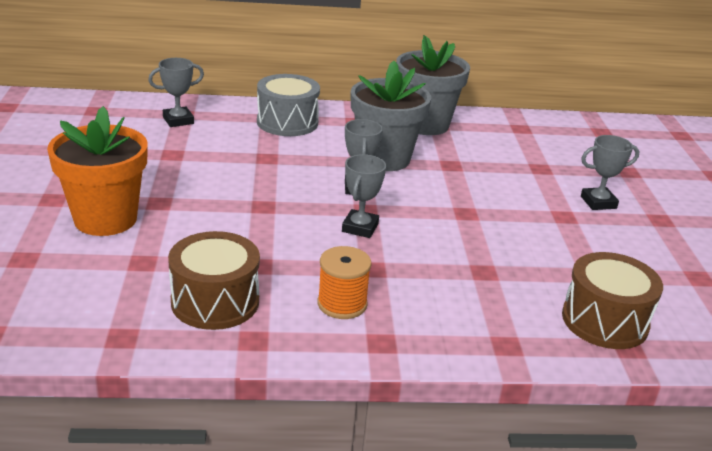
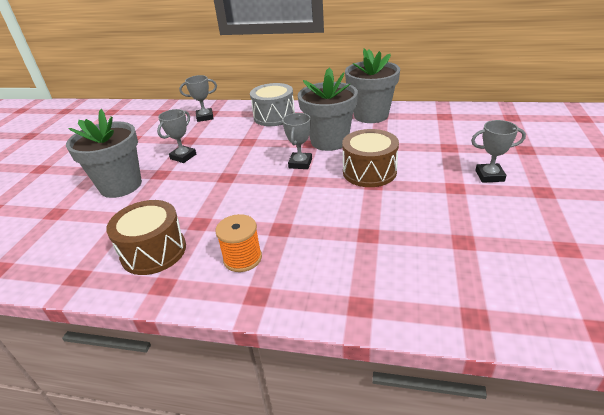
camera: 20 degrees right, 5 degrees up
orange flower pot [47,106,148,236] -> grey flower pot [66,109,142,198]
grey trophy [342,154,386,238] -> grey trophy moved to [157,109,196,163]
brown drum [562,252,663,349] -> brown drum moved to [342,129,399,187]

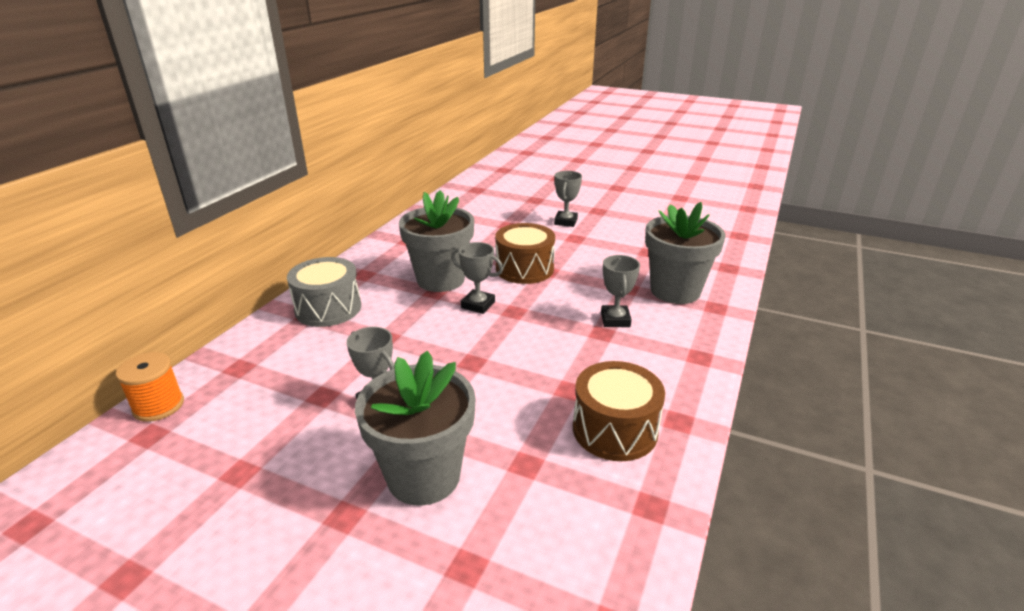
camera: 80 degrees left, 5 degrees down
grey trophy [179,75,217,122] -> grey trophy moved to [601,255,640,327]
orange spool [215,214,262,272] -> orange spool moved to [116,352,184,422]
grey flower pot [345,48,400,123] -> grey flower pot moved to [645,202,726,304]

